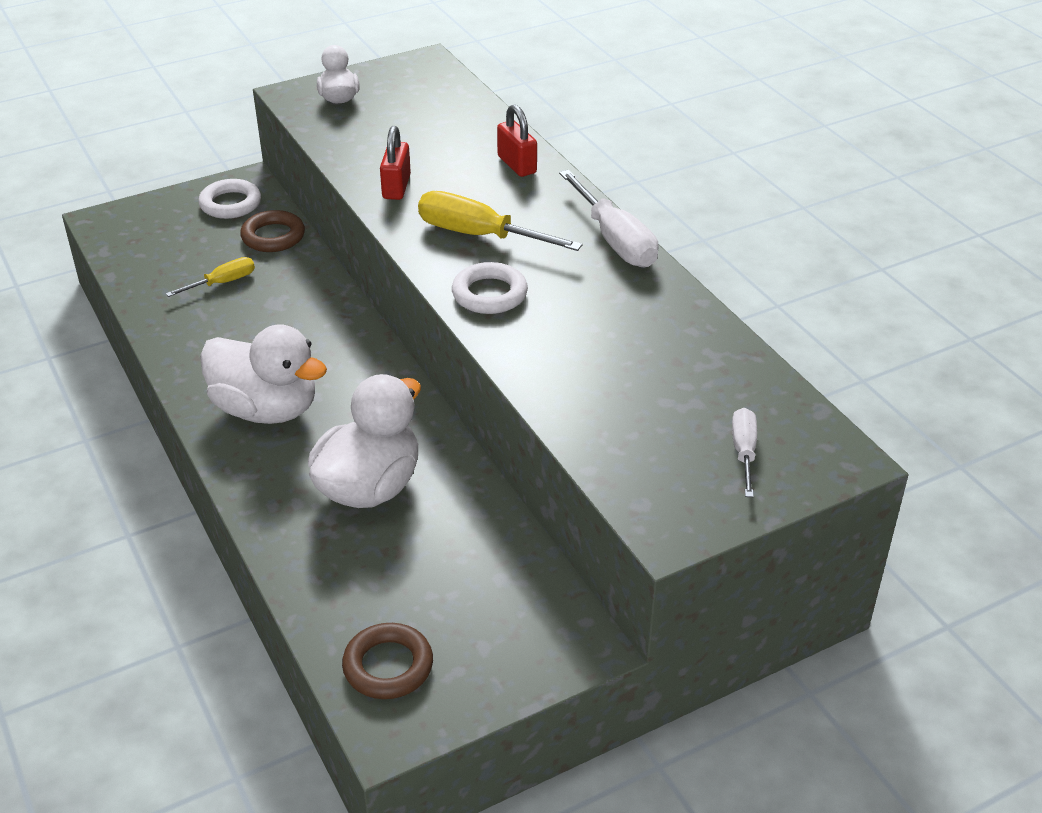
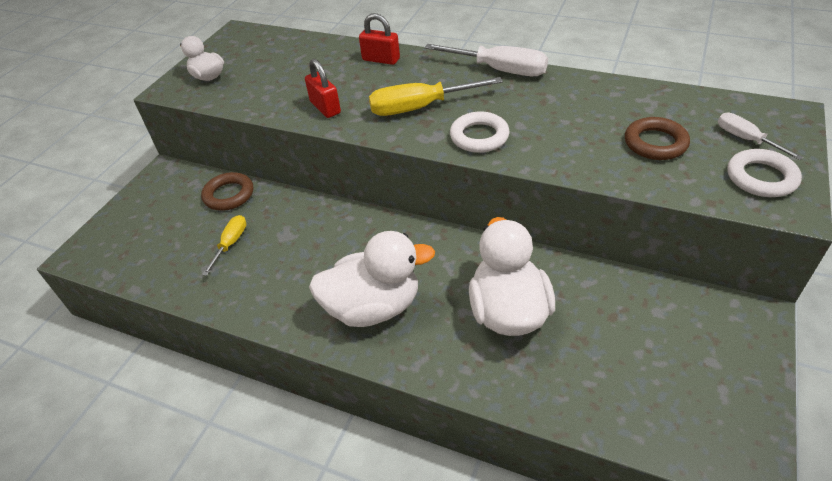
camera: 35 degrees left, 5 degrees up
white ring [198,179,261,219] -> white ring moved to [727,149,802,197]
brown ring [342,623,433,699] -> brown ring moved to [625,117,690,160]

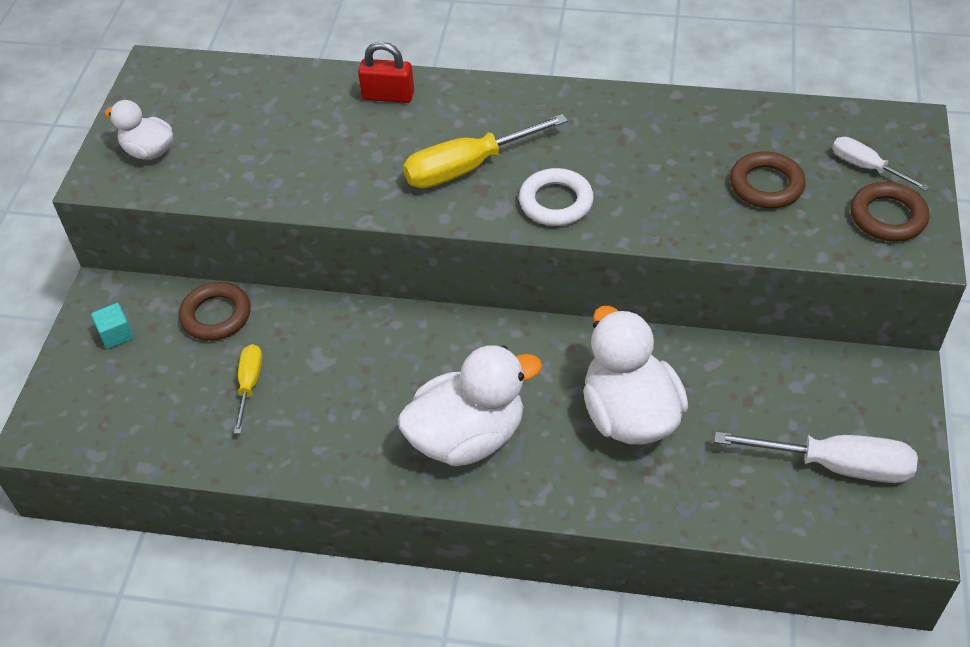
camera: 15 degrees left, 5 degrees up
red padlock [305,59,341,118] -> none
white screwdriver [424,44,548,76] -> white screwdriver moved to [714,432,918,483]
white ring [727,149,802,197] -> brown ring [850,182,929,242]
none -> turquoise cube [91,303,134,349]

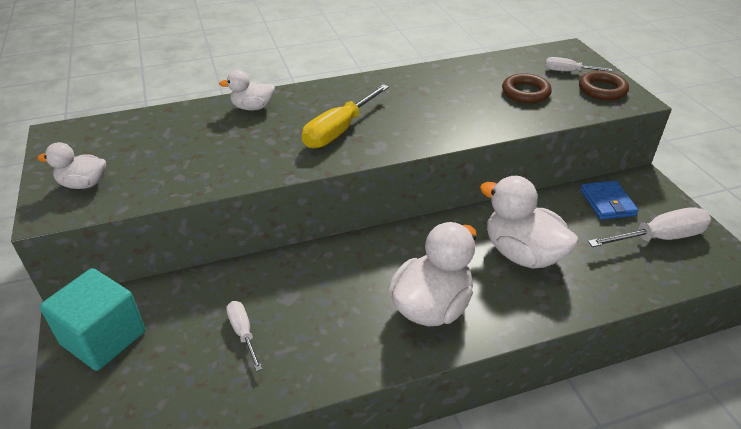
camera: 30 degrees left, 10 degrees down
turquoise cube [91,303,134,349] -> turquoise cube [40,268,145,371], size x2.38
brown ring [179,282,251,341] -> none
yellow screwdriver [234,344,263,434] -> white screwdriver [226,301,262,371]
red padlock [358,41,414,103] -> white duck [219,70,275,110]
white ring [519,168,594,226] -> none
none -> blue wallet [580,181,638,220]

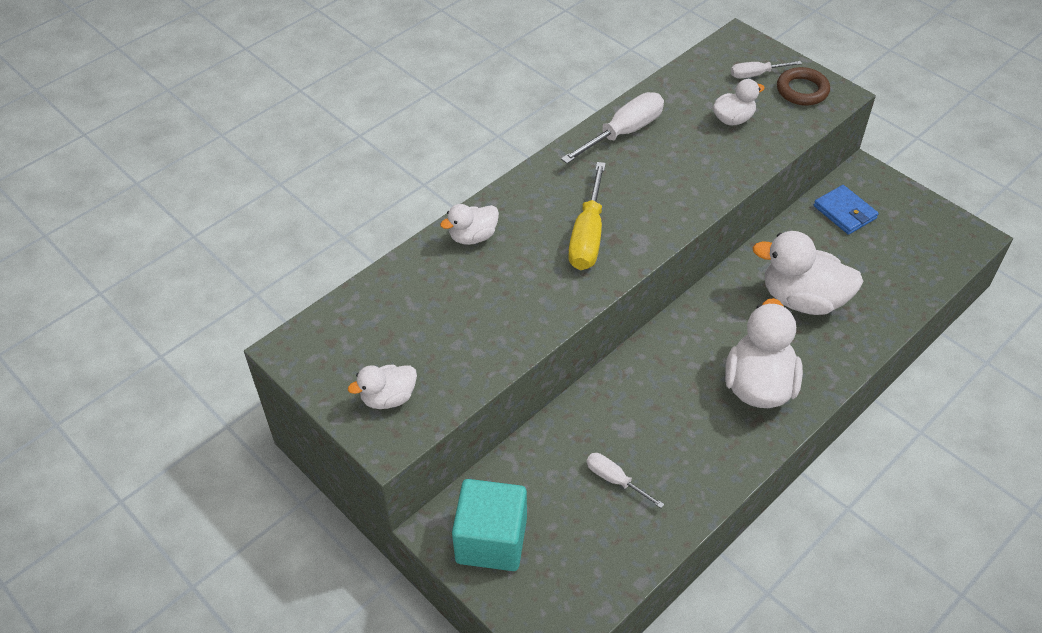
camera: 25 degrees left, 10 degrees up
brown ring [502,73,552,103] -> white duck [713,79,765,126]
white screwdriver [588,207,711,247] -> white screwdriver moved to [561,92,664,164]

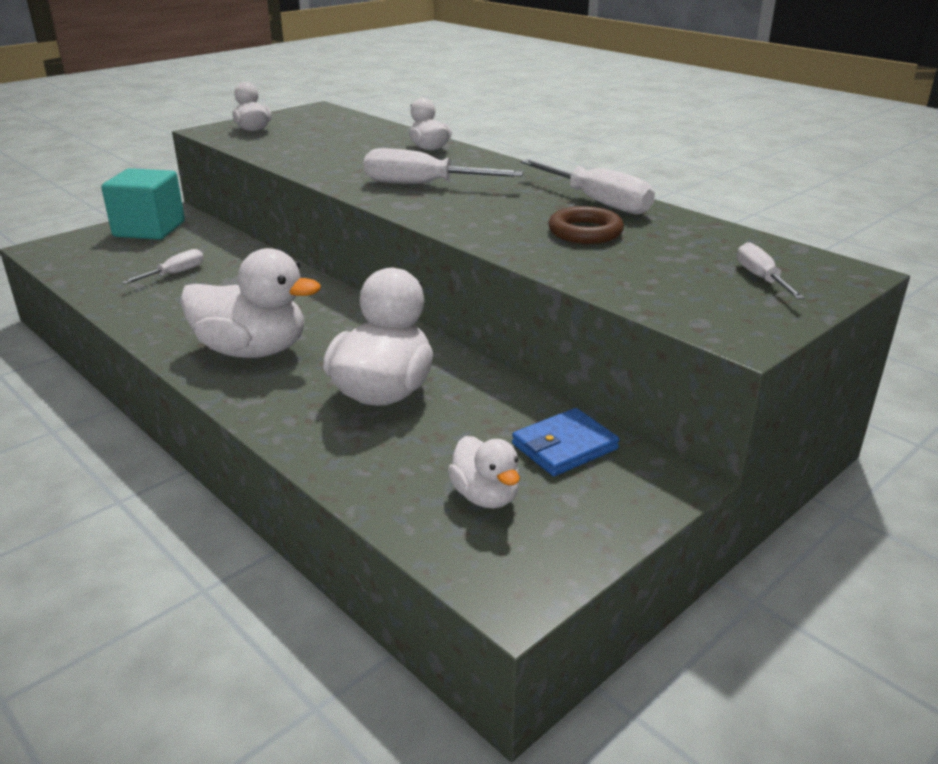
camera: 90 degrees right, 20 degrees down
yellow screwdriver [568,162,606,270] -> white screwdriver [364,148,524,184]
white duck [713,79,765,126] -> white duck moved to [448,436,520,509]
brown ring [777,67,830,106] -> brown ring moved to [548,206,624,244]

